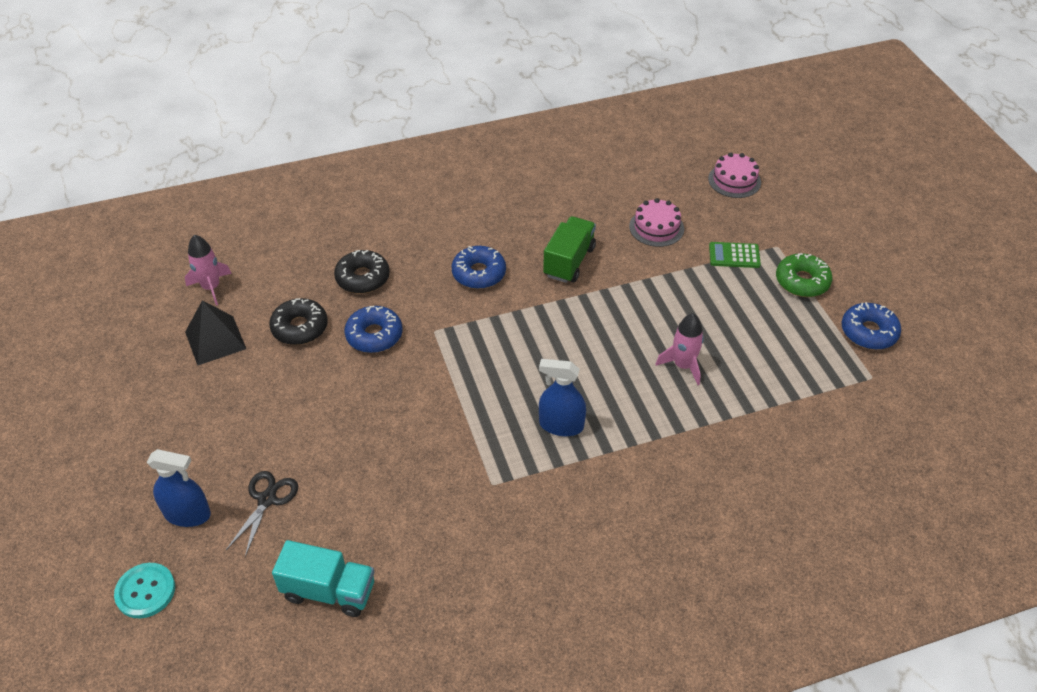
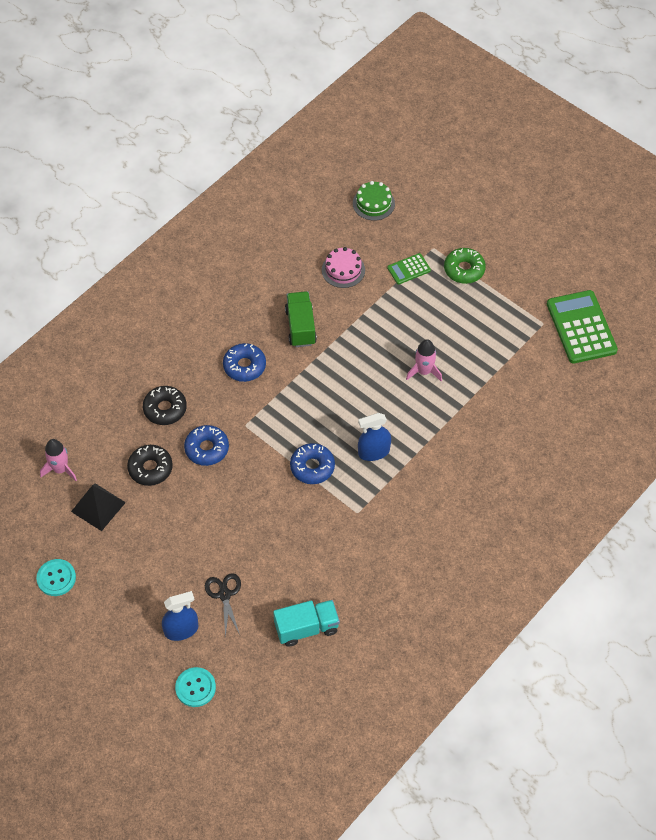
camera: 30 degrees left, 10 degrees up
pink cake [708,153,761,198] -> green cake [353,181,395,221]
blue donut [842,302,901,350] -> blue donut moved to [290,443,335,484]
none -> turquoise button [36,559,76,596]
none -> green calculator [547,290,618,364]

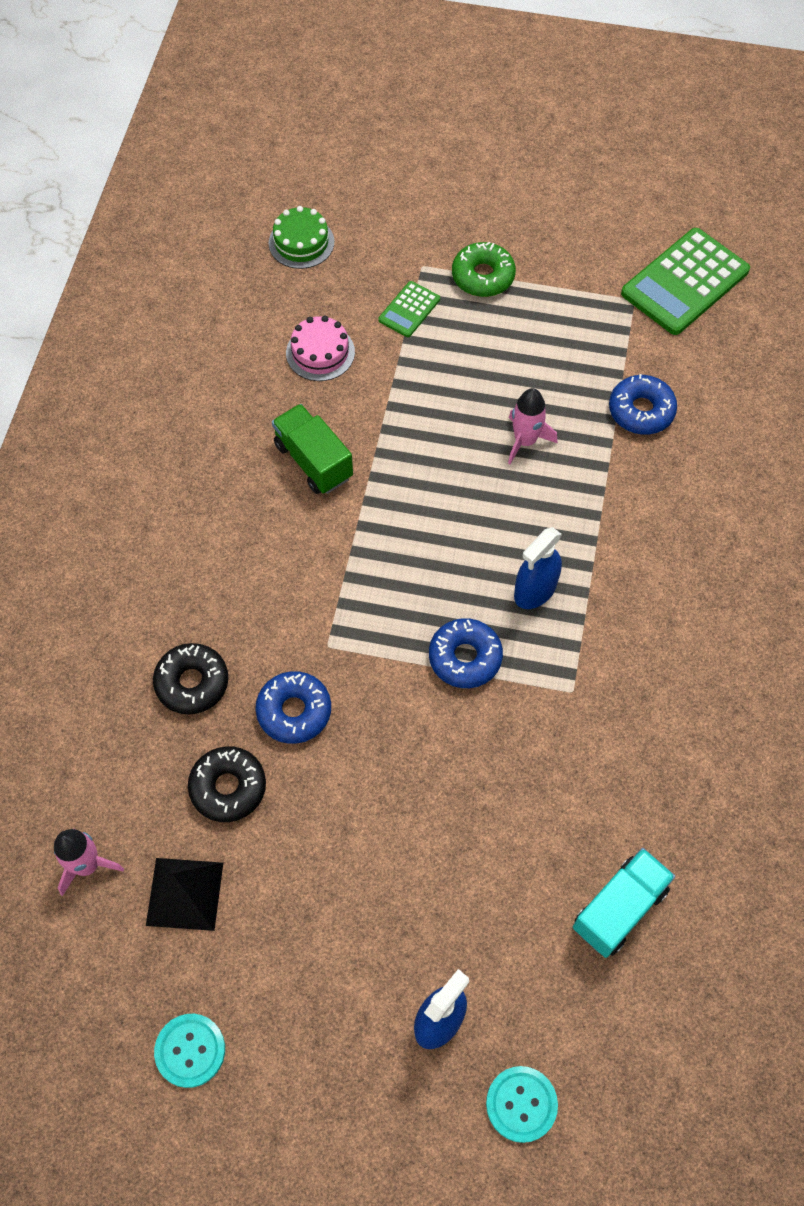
camera: 30 degrees left, 5 degrees up
black scissors [205,573,241,638] -> none
blue donut [223,343,266,382] -> blue donut moved to [609,374,677,435]
green calculator [547,290,618,364] -> green calculator turned 90 degrees counterclockwise [621,228,750,335]

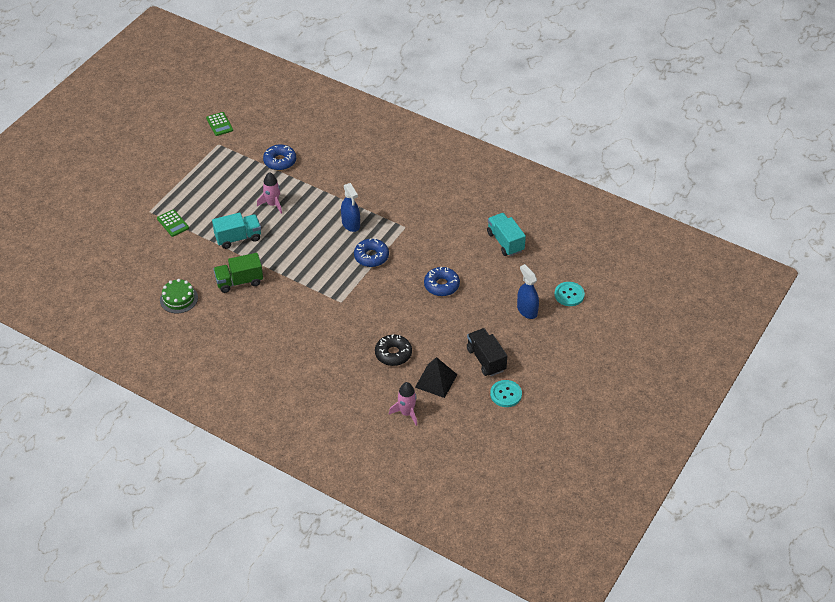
camera: 70 degrees left, 15 degrees down
black donut [153,643,228,715] -> none
blue donut [255,671,331,744] -> blue donut moved to [424,267,460,296]
green cake [269,206,334,269] -> green cake moved to [160,279,198,313]
pink cake [286,315,355,381] -> none
green donut [452,242,516,297] -> none
green calculator [621,228,750,335] -> green calculator [206,112,233,136], size x0.50
none -> turquoise truck [212,213,261,249]
none -> black truck [467,328,507,376]

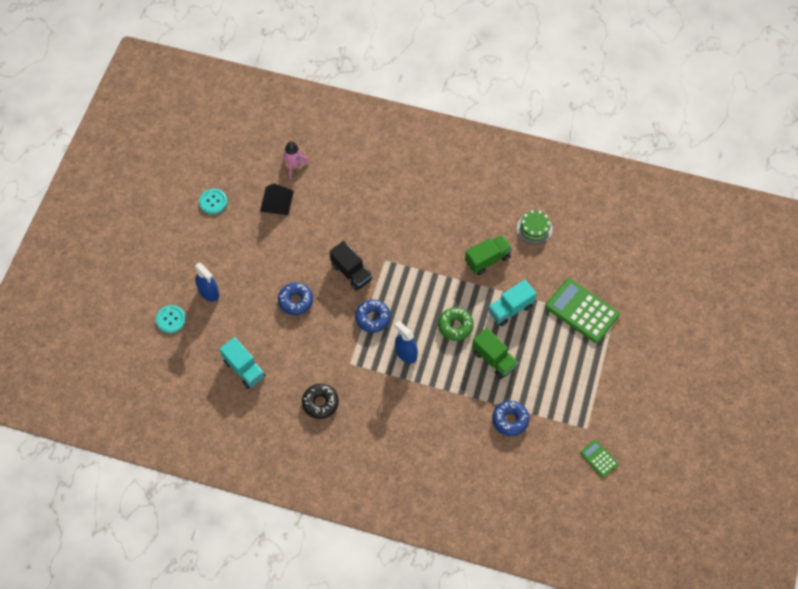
camera: 165 degrees right, 15 degrees up
green calculator [157,209,189,237] -> green calculator [545,278,620,343], size x2.00
pink rocket [257,172,282,214] -> green truck [472,328,518,379]
black donut [375,334,412,366] -> black donut moved to [302,384,339,419]
black truck [467,328,507,376] -> black truck moved to [329,241,372,291]
none -> green donut [438,307,474,341]

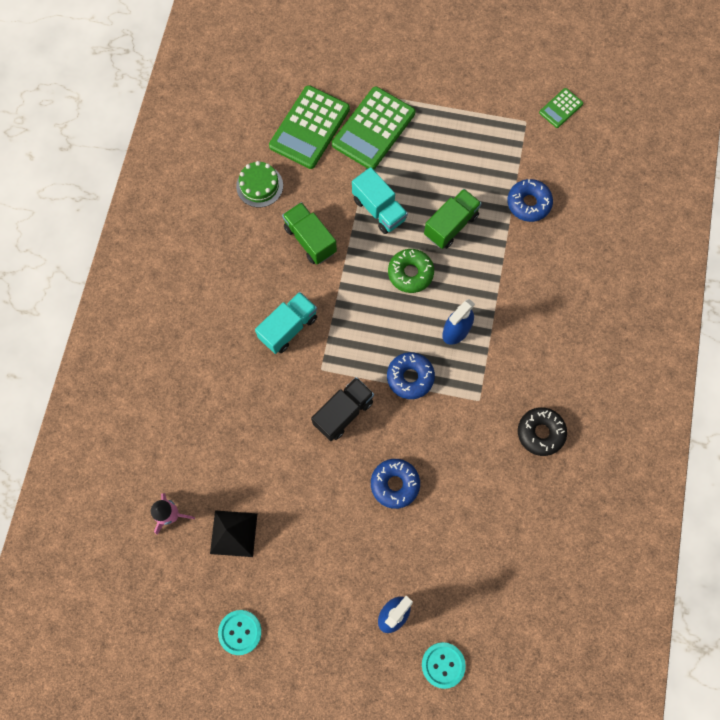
camera: 95 degrees left, 10 degrees up
turquoise truck [220,337,265,389] -> turquoise truck moved to [255,292,317,354]
none -> green calculator [269,85,350,169]

